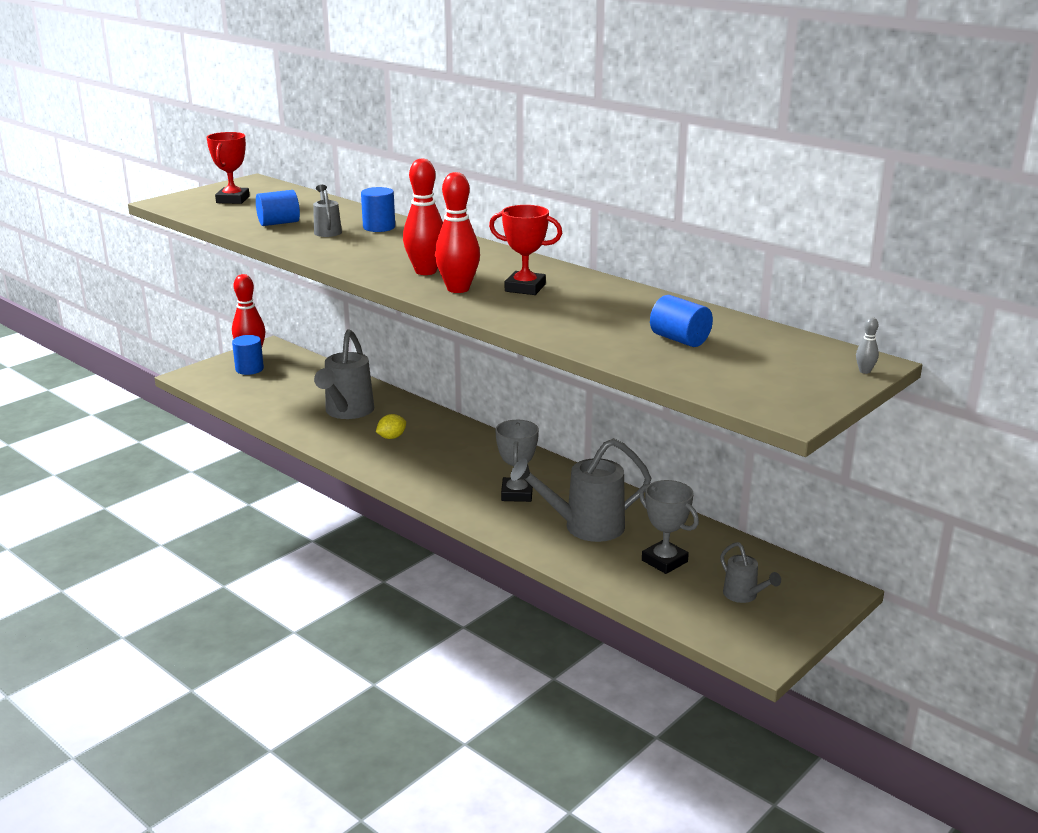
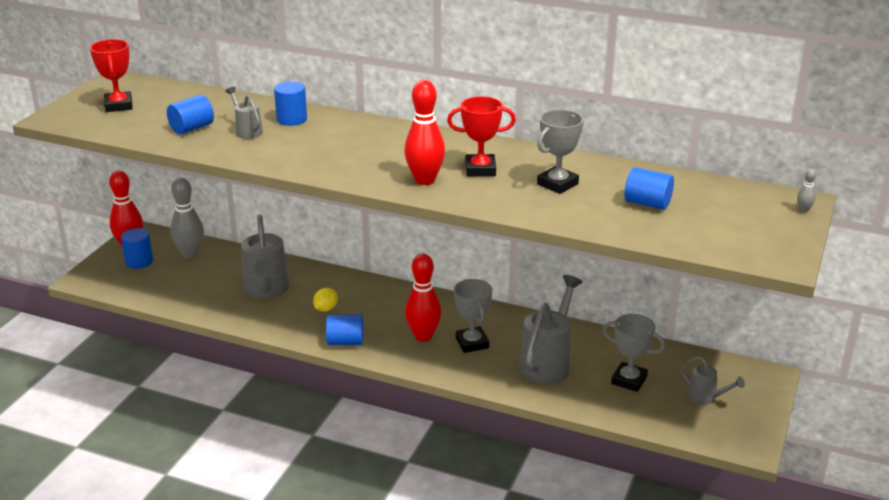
camera: 20 degrees left, 5 degrees up
red bowling pin [403,159,443,275] -> red bowling pin moved to [405,254,442,342]
grey watering can [511,438,651,542] -> grey watering can turned 150 degrees clockwise [519,275,583,384]
none -> grey bowling pin [170,178,204,259]
none -> blue cylinder [326,314,364,345]
none -> grey trophy [537,109,583,194]

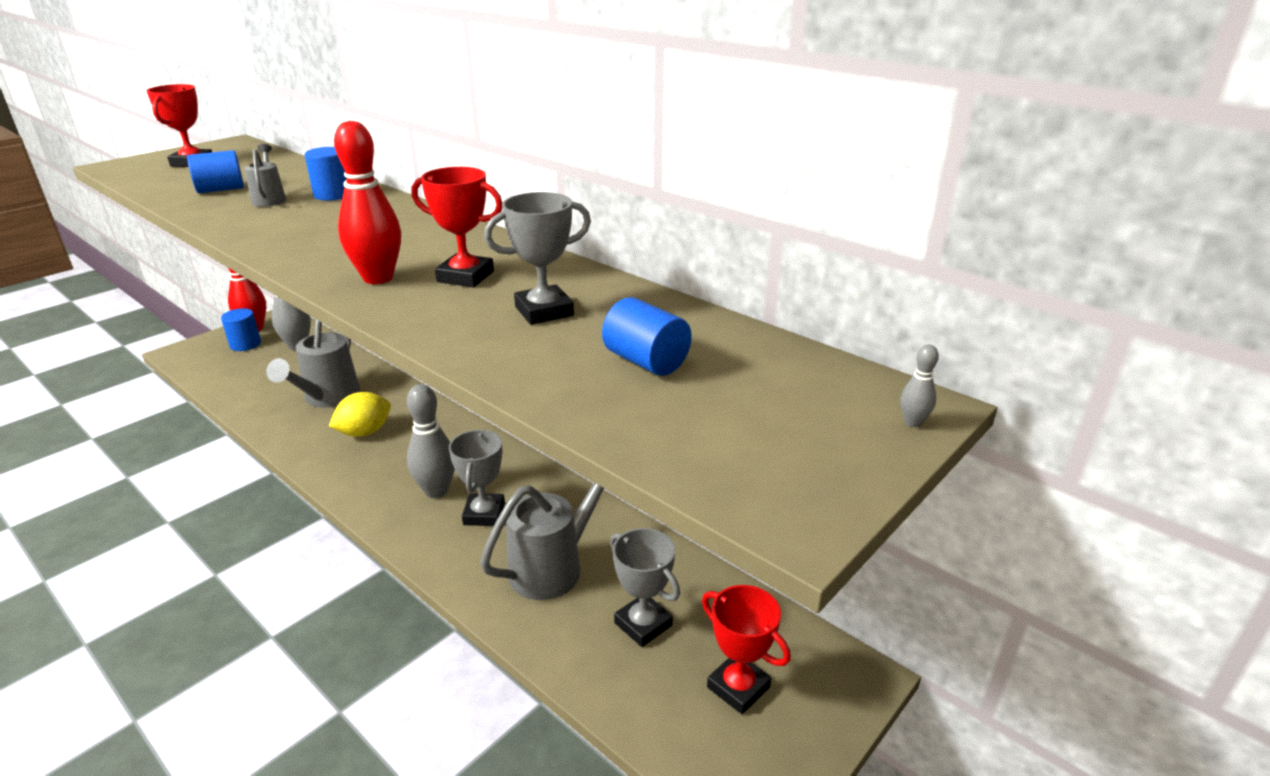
camera: 20 degrees right, 0 degrees up
yellow lemon [313,288,338,312] -> yellow lemon [329,392,391,437], size x1.59
blue cylinder [326,314,364,345] -> none
red bowling pin [405,254,442,342] -> grey bowling pin [407,384,455,498]
grey watering can [680,357,745,405] -> red trophy [702,585,791,714]

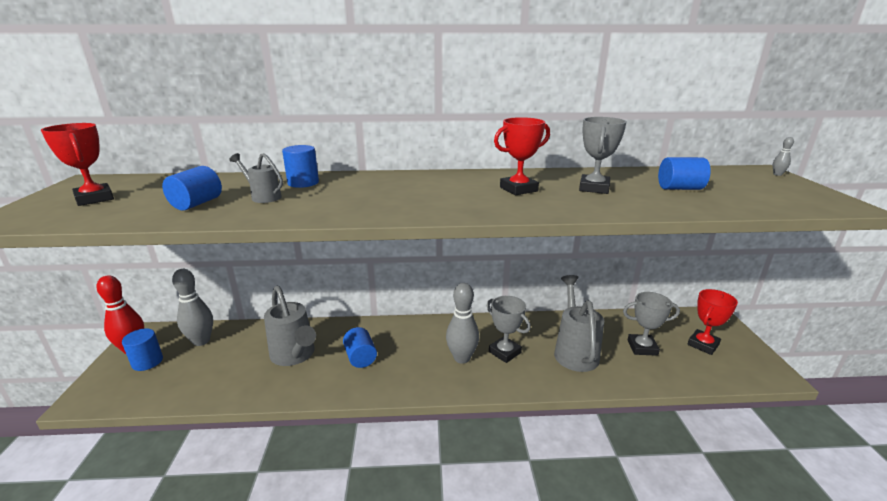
camera: 45 degrees left, 5 degrees down
yellow lemon [329,392,391,437] -> blue cylinder [343,327,377,368]
red bowling pin [334,121,401,284] -> none
red trophy [702,585,791,714] -> red trophy turned 45 degrees counterclockwise [687,289,738,355]

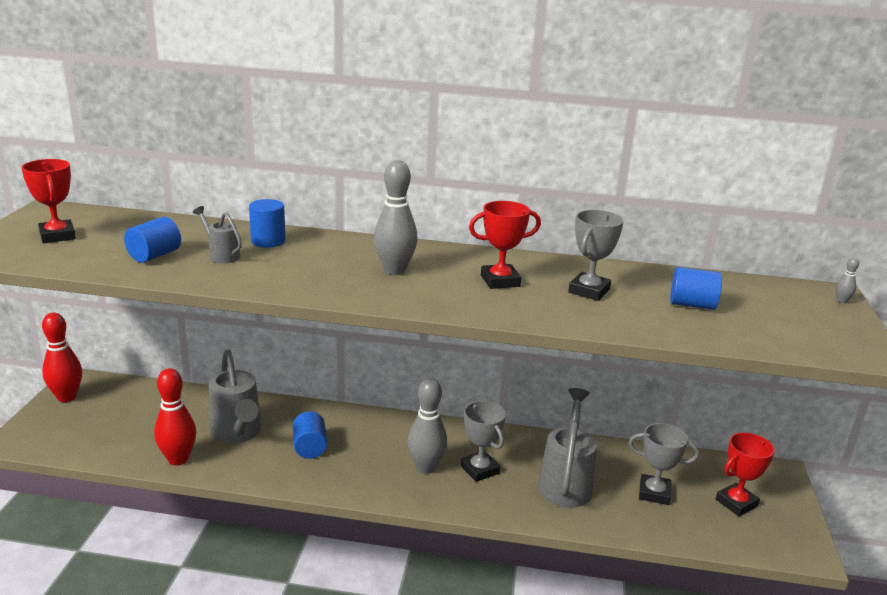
camera: 10 degrees right, 0 degrees up
blue cylinder [122,328,163,371] -> none
grey bowling pin [172,269,213,346] -> grey bowling pin moved to [374,160,418,275]
none -> red bowling pin [154,368,196,465]

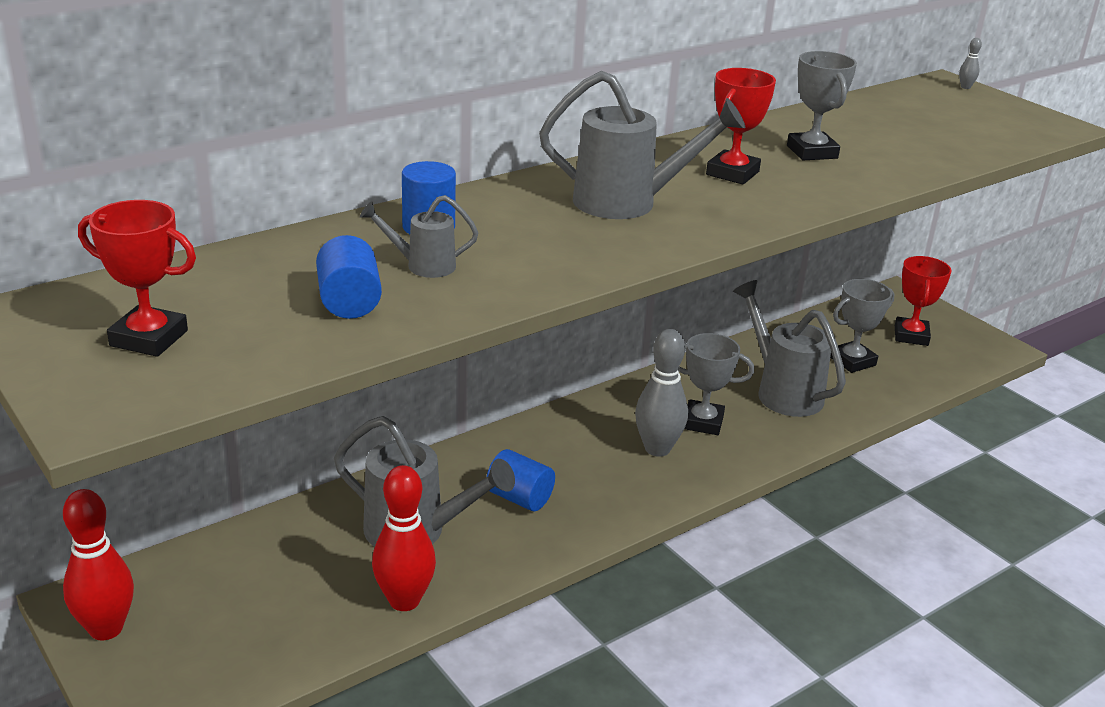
camera: 45 degrees left, 5 degrees up
grey bowling pin [374,160,418,275] -> grey watering can [539,71,745,219]
blue cylinder [670,267,722,310] -> none

